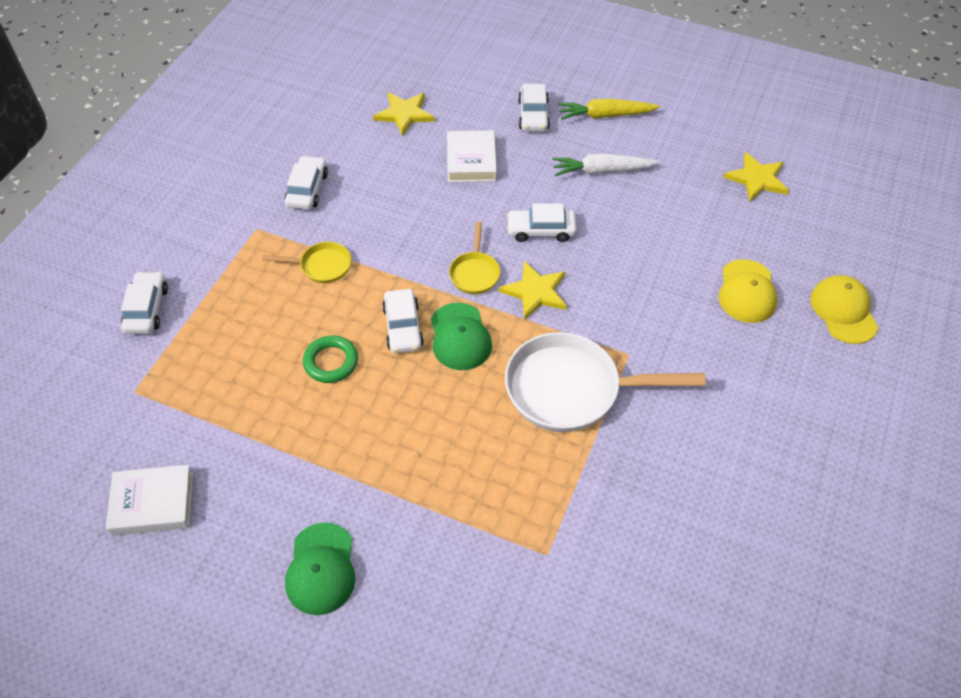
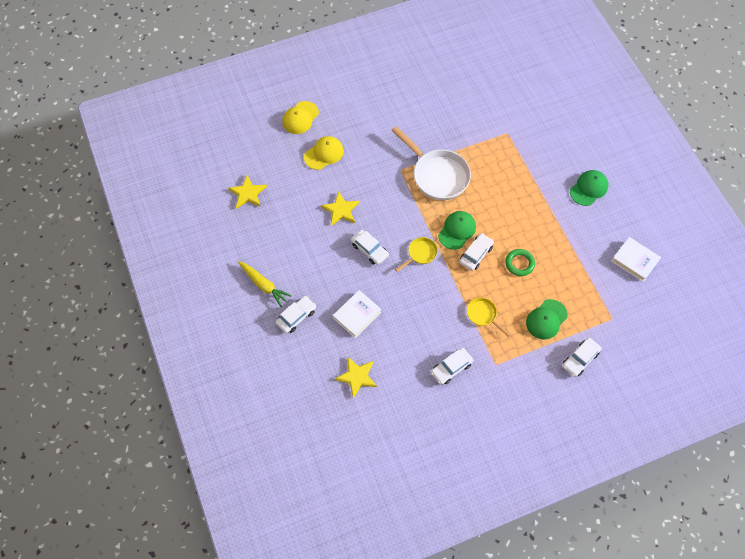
camera: 135 degrees left, 10 degrees up
yellow star [499,261,567,320] -> yellow star moved to [321,191,359,226]
white carrot [552,154,659,176] -> none
none -> green cap [526,299,568,340]

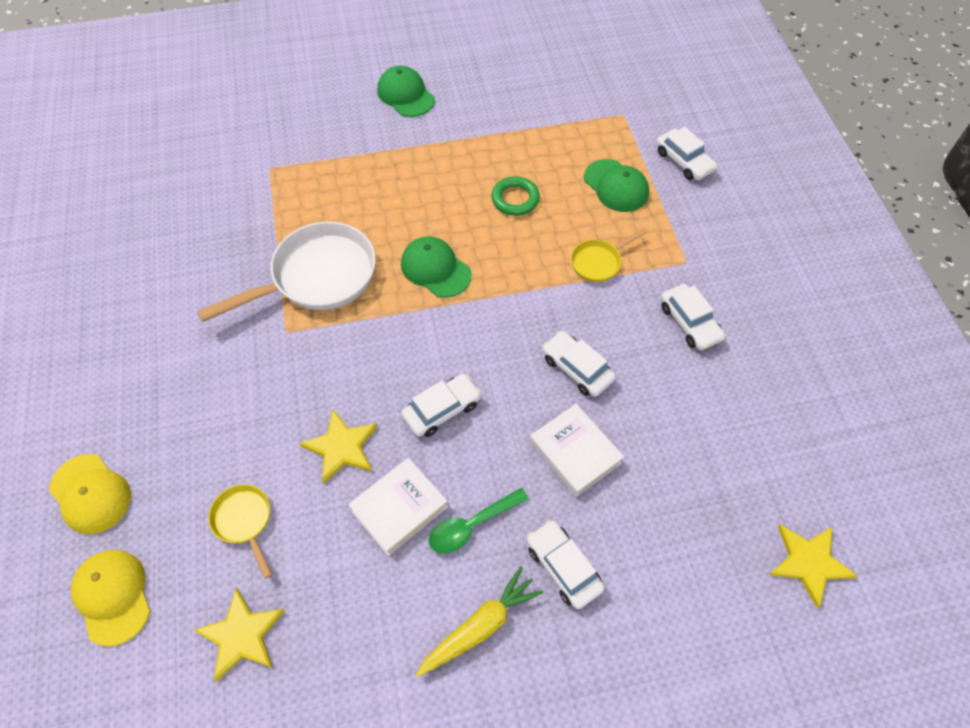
camera: 80 degrees left, 5 degrees down
yellow cap [304,136,344,170] -> yellow cap moved to [71,550,150,646]
yellow star [335,357,377,398] -> yellow star moved to [769,524,858,608]
yellow pan [395,237,438,272] -> yellow pan moved to [208,484,272,579]
white car [459,233,494,271] -> white car moved to [542,331,616,397]
white book [611,237,661,282] -> white book moved to [348,458,448,556]
none -> green spoon [429,488,529,553]

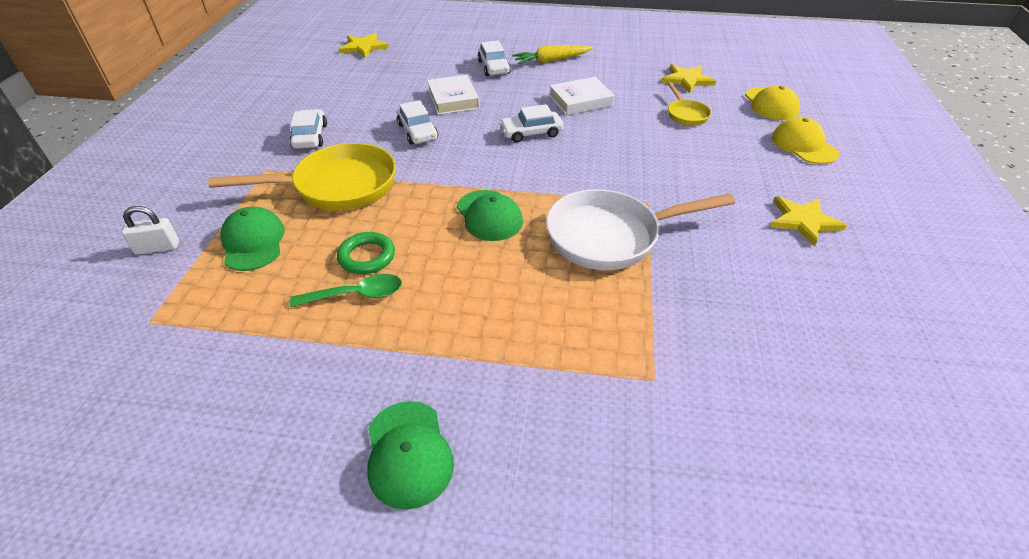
camera: 160 degrees left, 15 degrees down
yellow star [299,409,378,484] -> yellow star moved to [770,197,847,246]
green spoon [429,488,529,553] -> green spoon moved to [290,274,402,307]
yellow pan [571,228,647,282] -> yellow pan [208,143,396,210], size x2.03
white car [656,127,717,180] -> white padlock [121,206,179,255]

